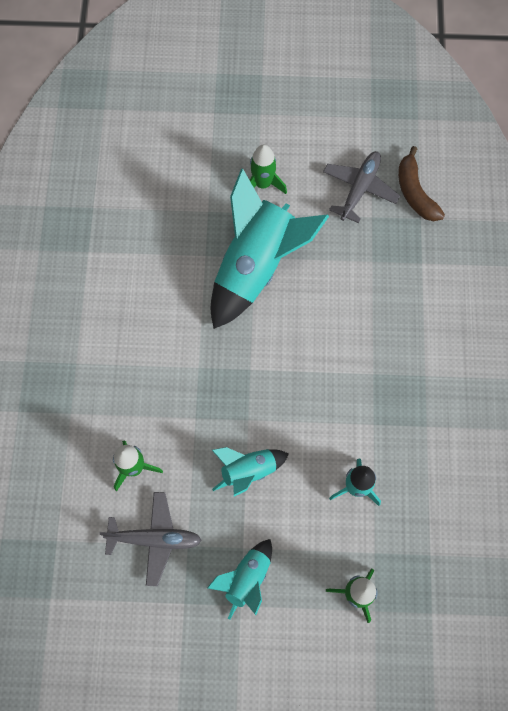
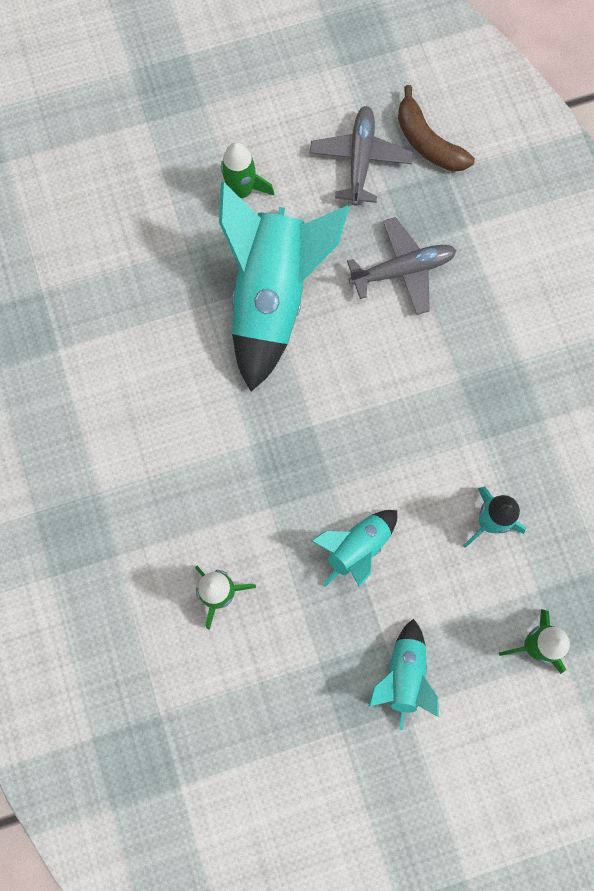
camera: 20 degrees left, 5 degrees up
grey plane [100,492,202,586] -> grey plane moved to [347,217,456,315]

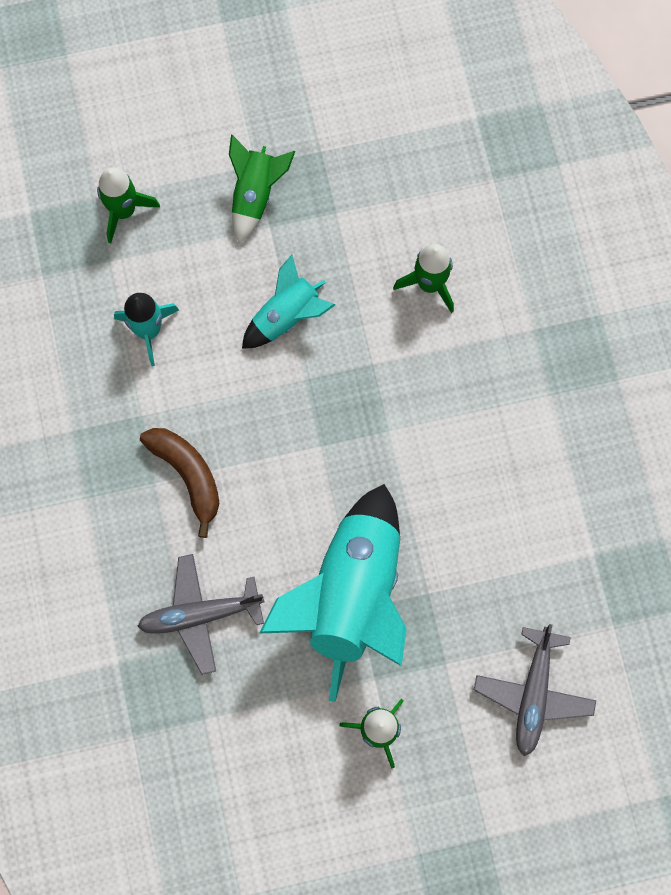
camera: 175 degrees left, 0 degrees up
grey plane [310,106,413,206] -> grey plane moved to [474,624,596,756]
turquoise rocket [368,619,439,730] -> green rocket [229,135,295,243]
brown banana [398,85,475,172] -> brown banana moved to [140,428,220,538]

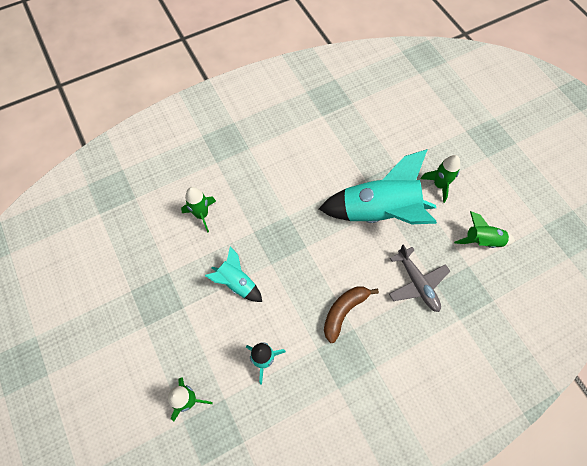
camera: 105 degrees left, 10 degrees down
green rocket [229,135,295,243] -> green rocket moved to [454,211,515,248]
grey plane [474,624,596,756] -> none

